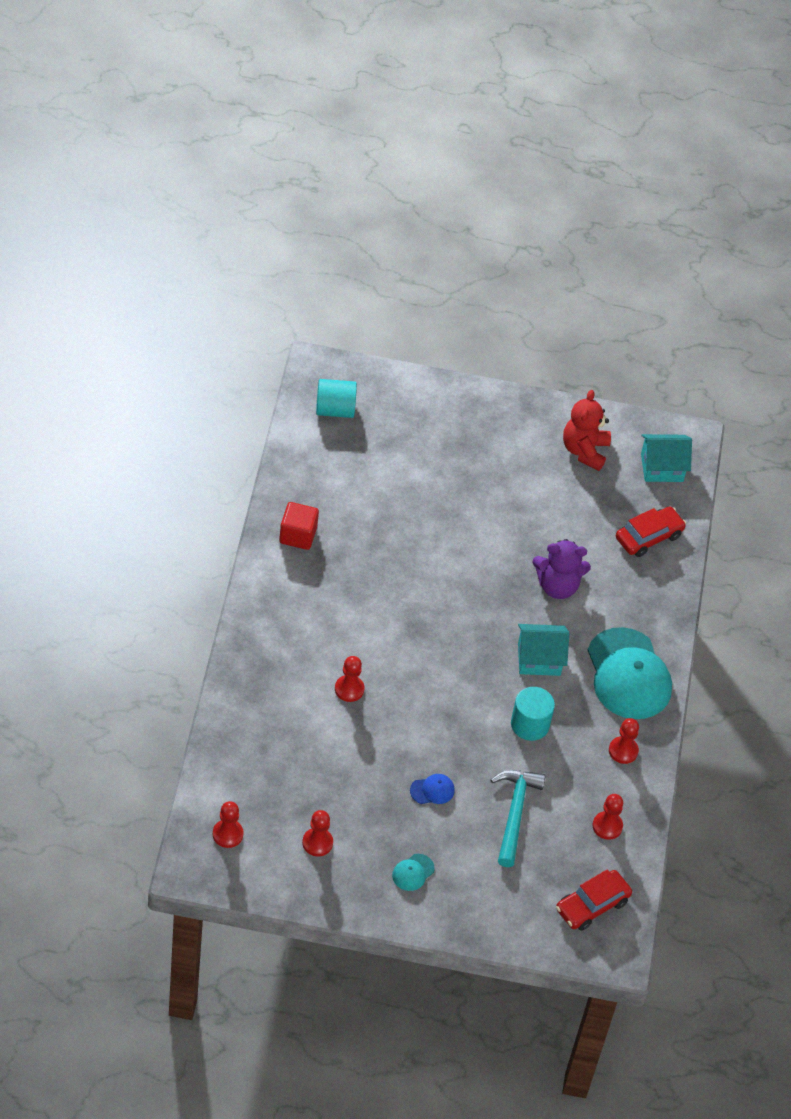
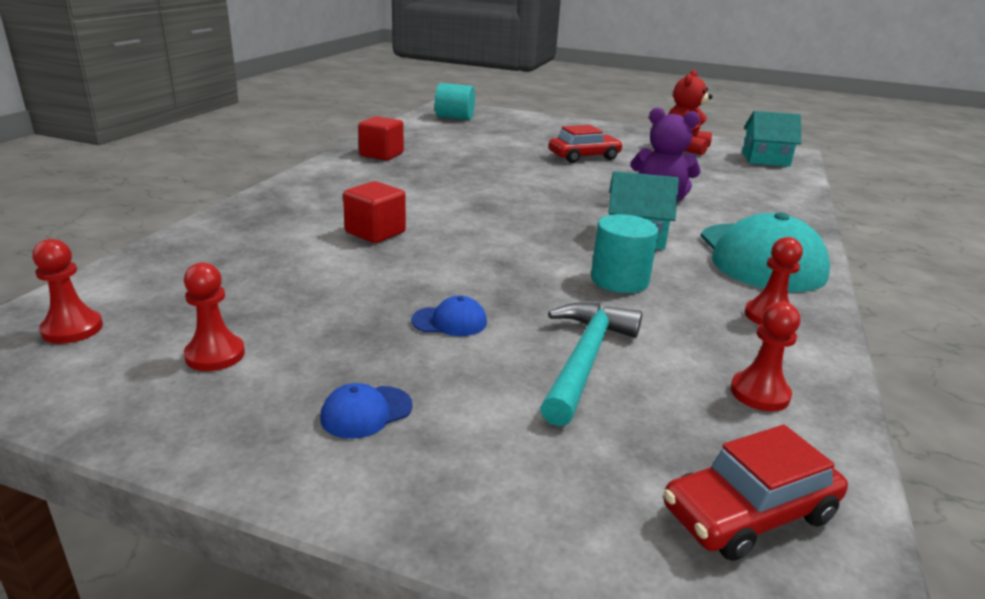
camera: 15 degrees right, 25 degrees down
red pawn [335,656,364,702] -> red cube [343,181,406,243]
turquoise cap [392,854,435,891] -> blue cap [320,383,413,439]
red car [616,506,686,557] -> red car moved to [549,125,623,163]

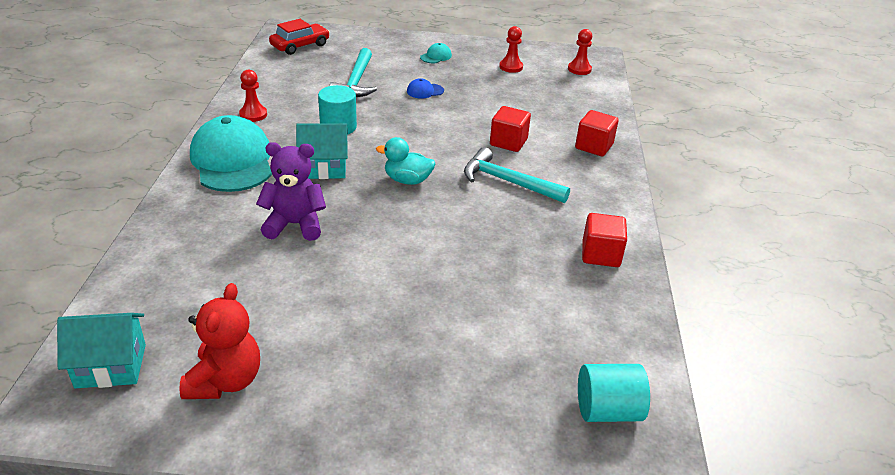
camera: 165 degrees right, 10 degrees up
blue cap [320,383,413,439] -> turquoise cap [420,43,452,63]
red car [549,125,623,163] -> none
red pawn [730,302,800,411] -> none
none -> turquoise duck [376,137,435,185]
none -> turquoise hammer [464,147,570,203]
none -> red cube [575,110,618,156]

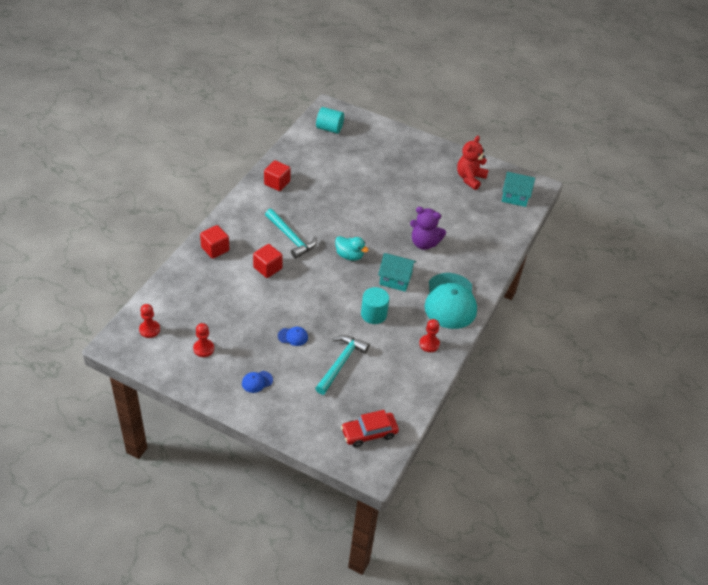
camera: 160 degrees left, 10 degrees up
turquoise cap [420,43,452,63] -> blue cap [242,371,273,393]

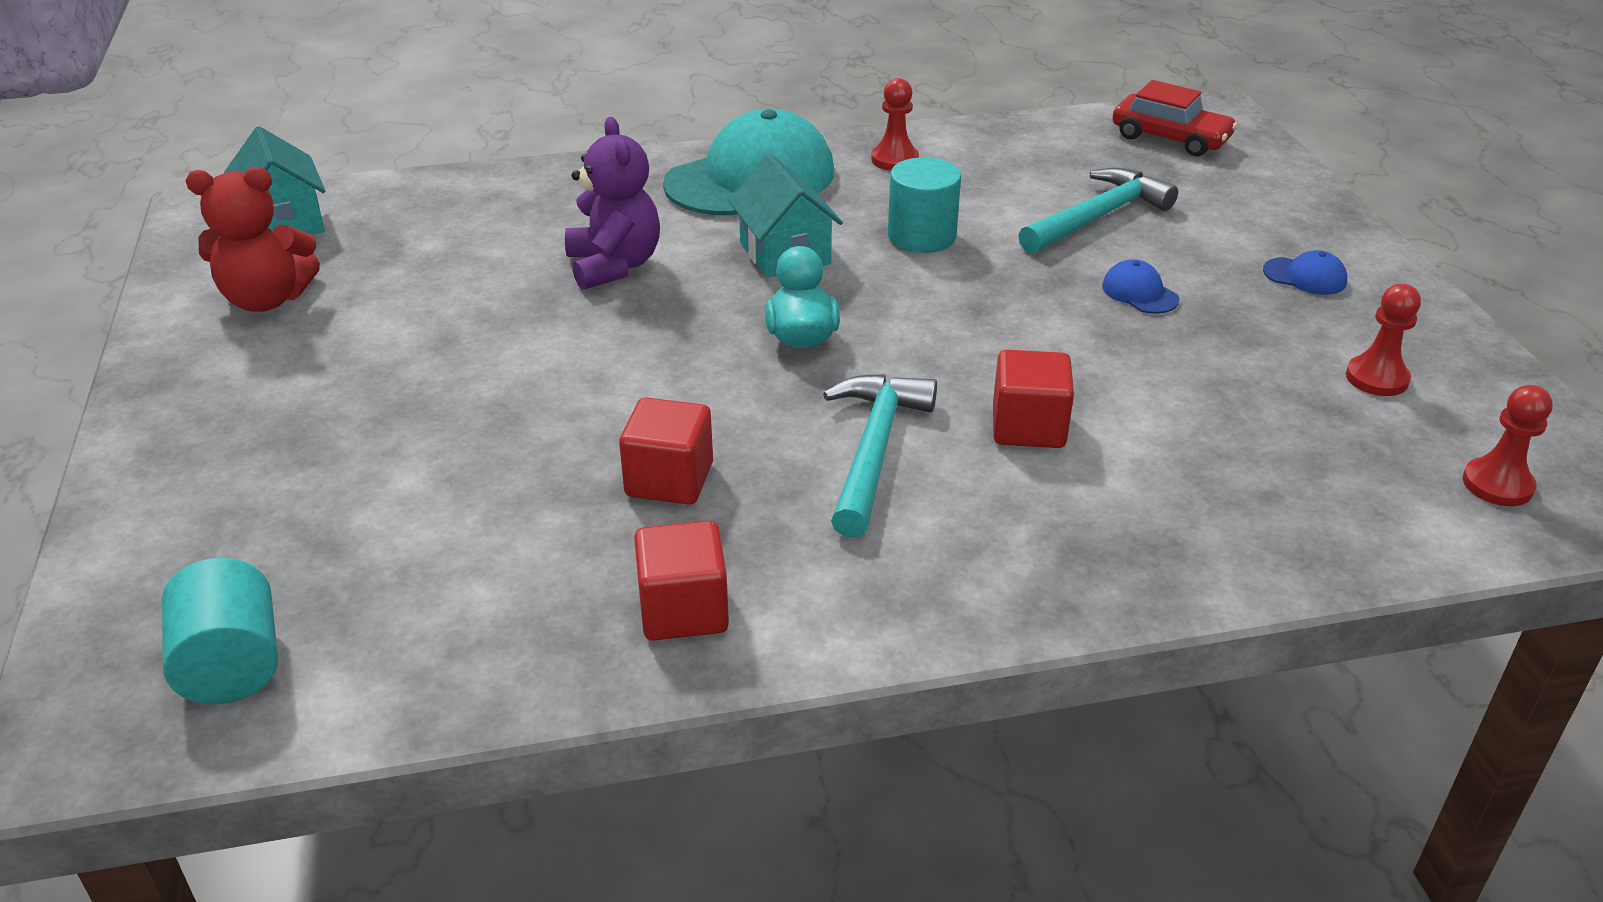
camera: 125 degrees left, 10 degrees down
red cube [200,225,229,259] -> red cube moved to [619,397,713,505]
turquoise hammer [315,335,370,395] -> turquoise hammer turned 150 degrees clockwise [1018,168,1178,254]

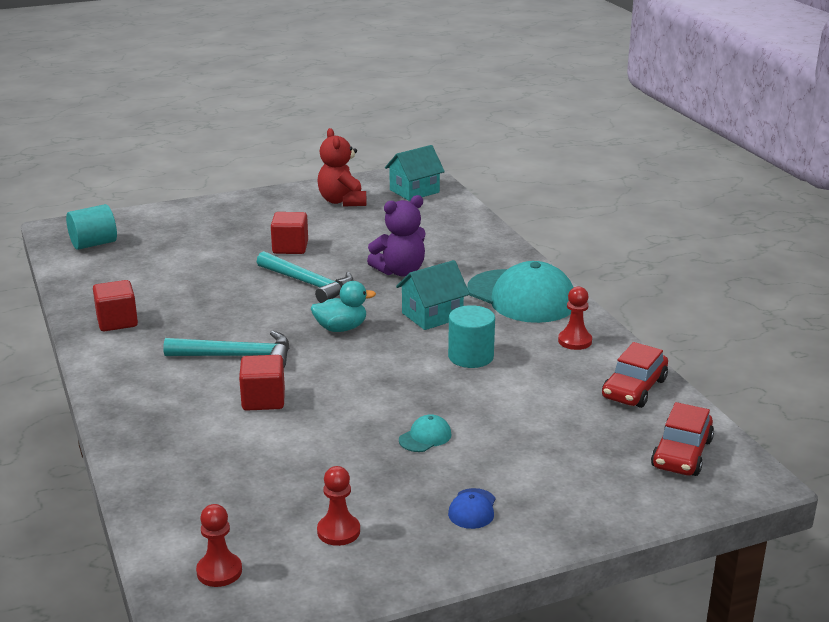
camera: 80 degrees right, 10 degrees down
red cube [619,397,713,505] -> red cube moved to [271,212,308,254]
turquoise hammer [1018,168,1178,254] -> turquoise hammer moved to [257,251,353,303]
blue cap [1102,259,1179,314] -> turquoise cap [399,414,452,452]
none -> red car [602,342,668,408]

